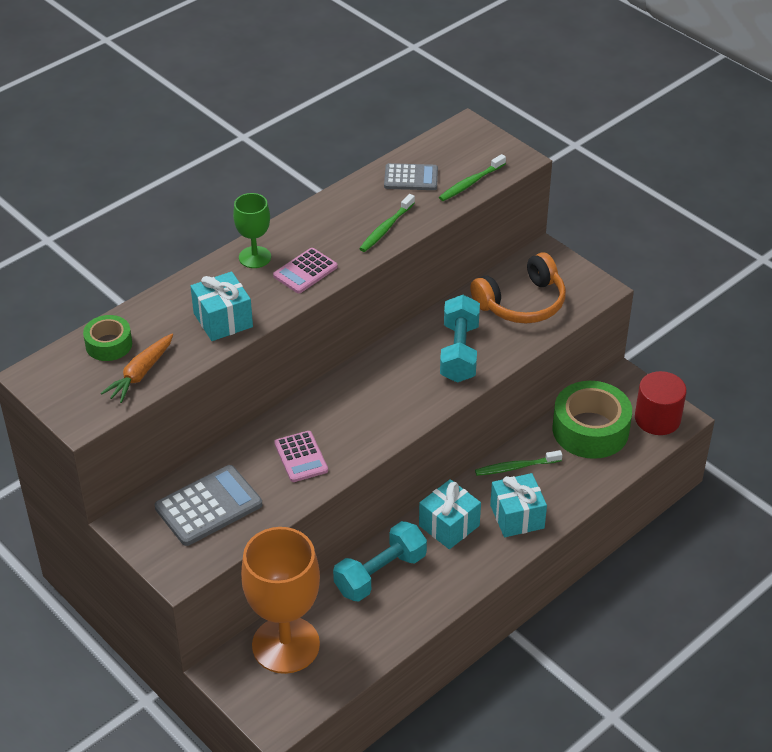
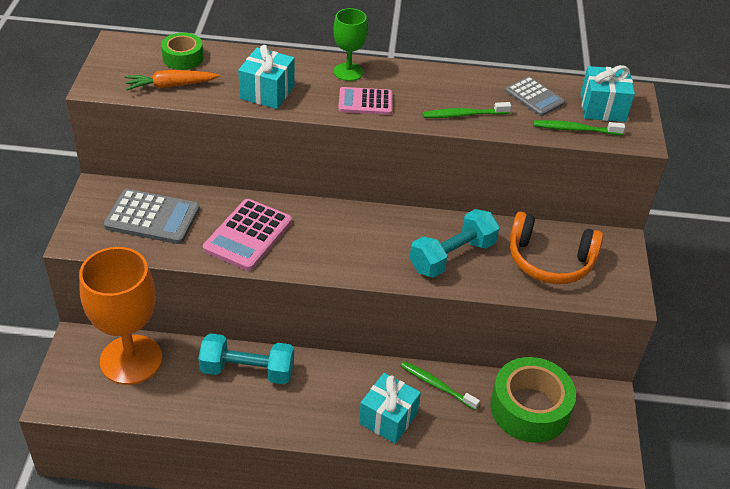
camera: 45 degrees right, 0 degrees up
pink calculator [274,431,328,482] -> pink calculator [203,199,292,271], size x1.55
turquoise gift [419,479,481,549] -> turquoise gift moved to [580,65,635,122]
red cylinder [635,371,687,435] -> none

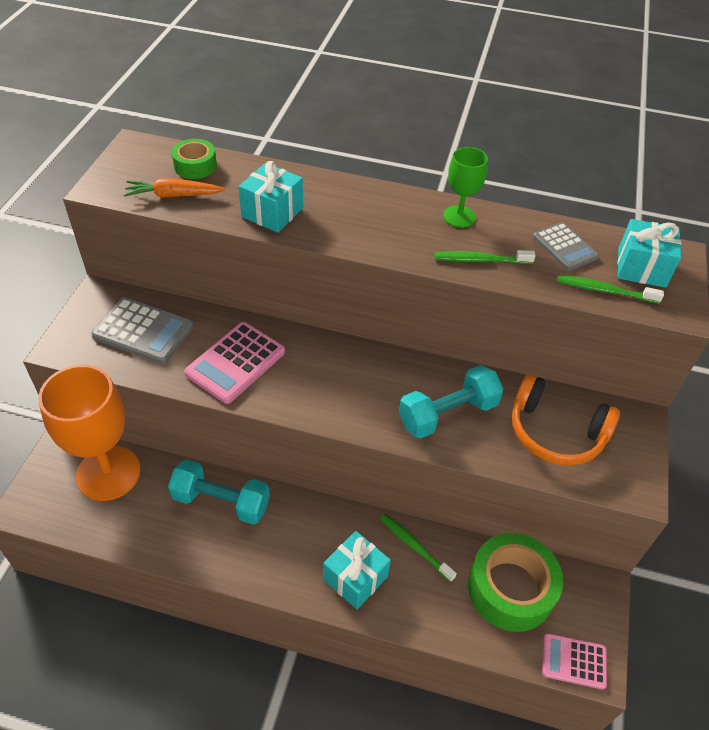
camera: 10 degrees right, 5 degrees up
green goblet [333,8,368,81] -> green goblet moved to [443,147,488,228]
pink calculator [338,87,392,115] -> pink calculator moved to [542,633,607,689]

